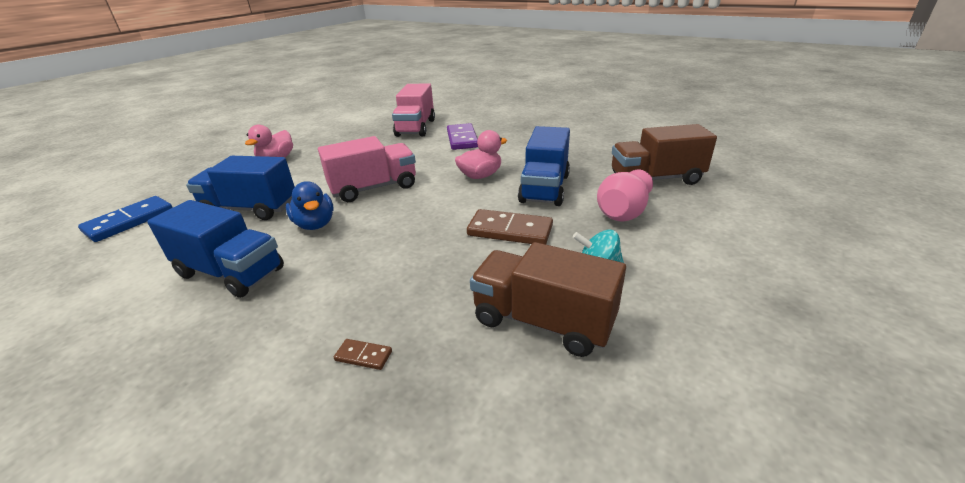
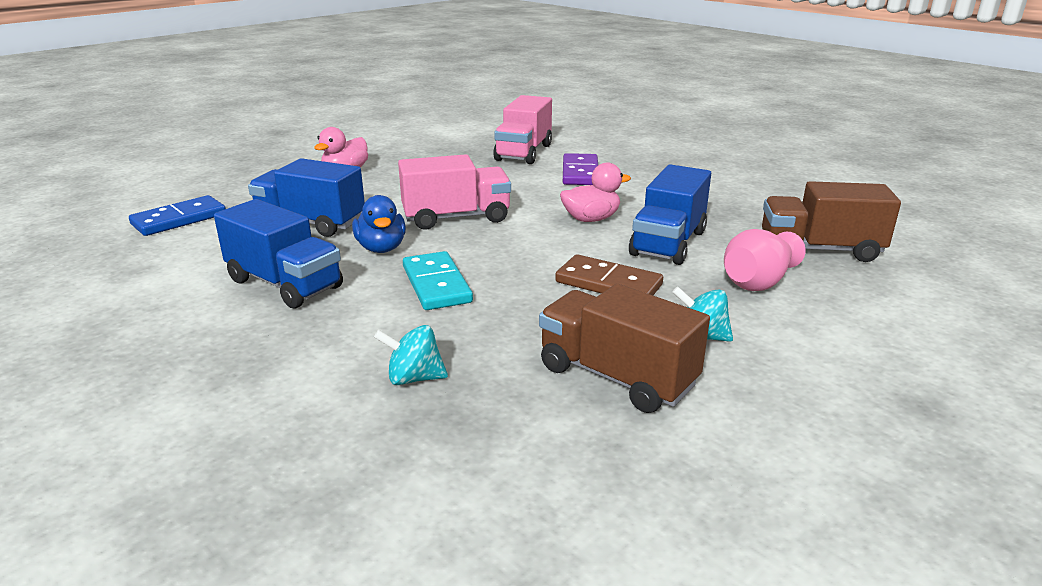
camera: 10 degrees right, 5 degrees down
brown domino [334,339,392,370] -> turquoise spinning top [374,325,448,385]
none -> turquoise domino [403,251,473,310]

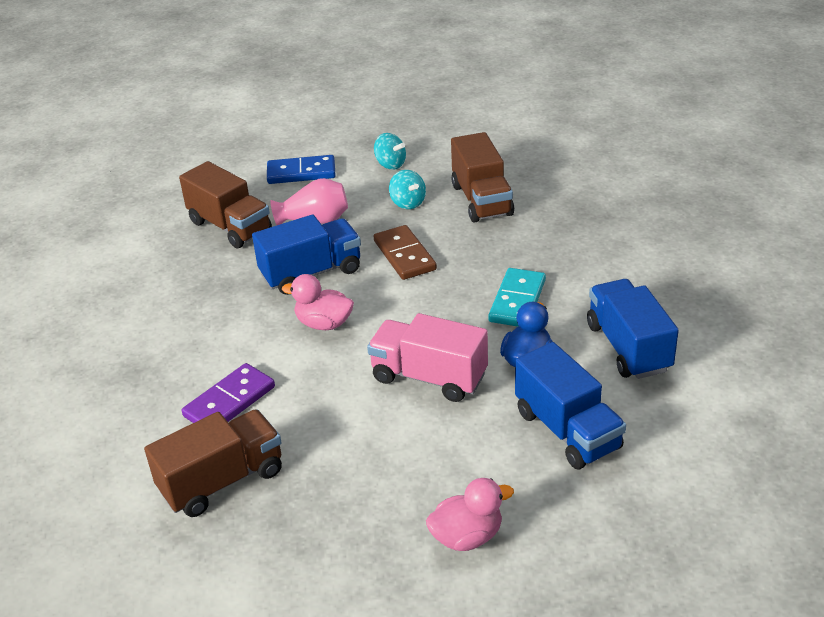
camera: 140 degrees left, 10 degrees up
blue domino [129,195,226,236] -> blue domino moved to [267,155,336,184]
turquoise spinning top [374,325,448,385] -> turquoise spinning top moved to [374,133,406,170]
pink truck [493,95,552,164] -> brown truck [144,410,282,517]

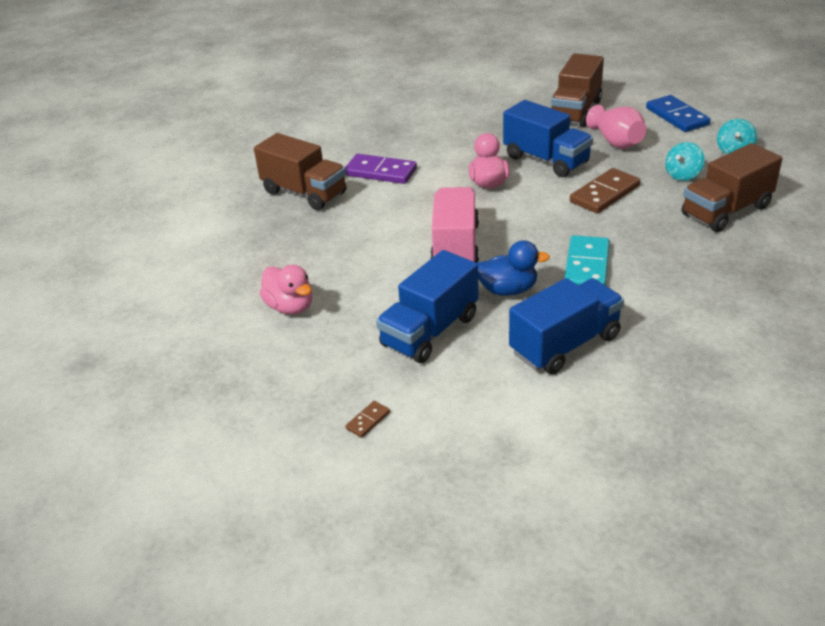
camera: 70 degrees right, 0 degrees up
turquoise domino [488,268,546,327] -> turquoise domino turned 75 degrees counterclockwise [564,235,610,286]
none -> brown domino [346,401,390,438]

